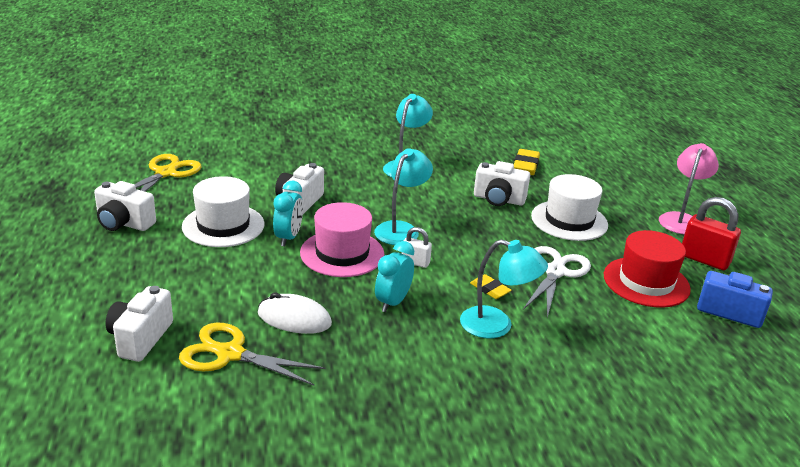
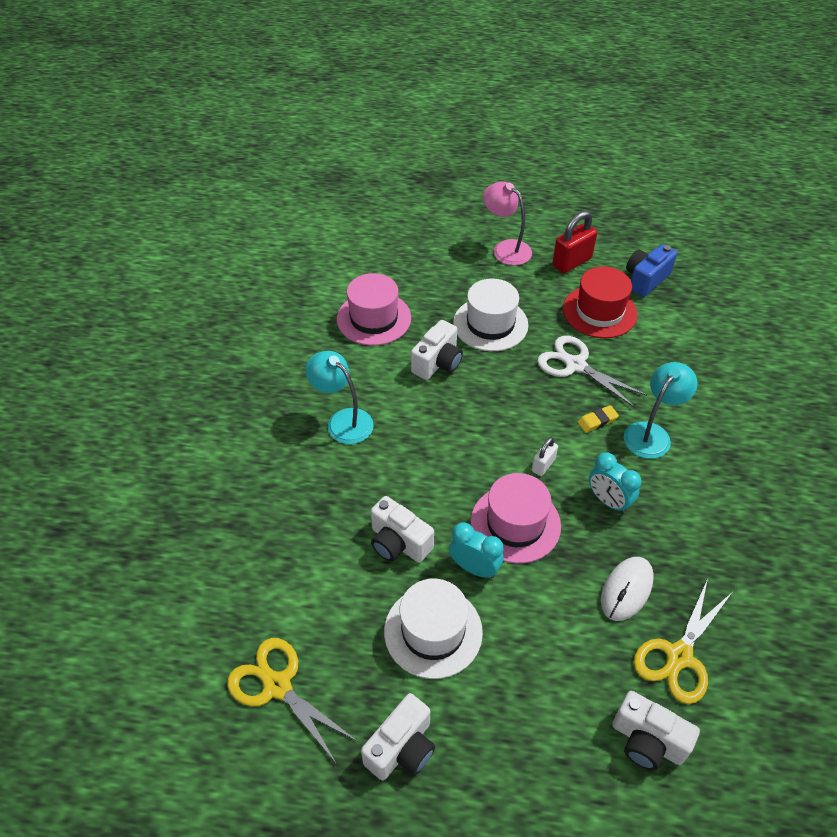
camera: 70 degrees left, 20 degrees up
turquoise lamp [374,148,433,245] -> none
yellow eraser [514,149,540,175] -> pink hat [337,273,411,346]

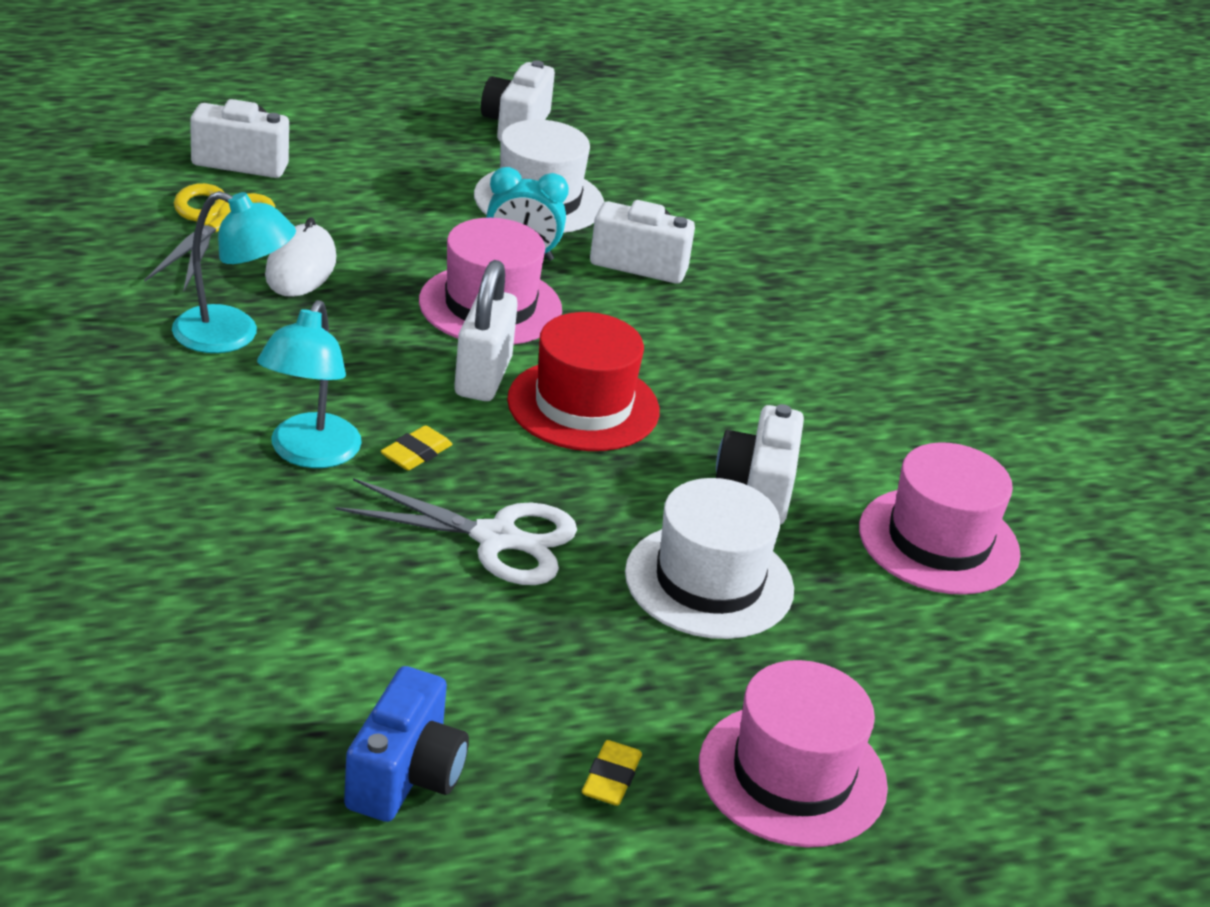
camera: 150 degrees right, 15 degrees down
yellow scissors [227,638,358,764] -> none
turquoise lamp [305,351,374,444] -> turquoise lamp moved to [172,191,296,353]
pink lamp [483,181,532,266] -> pink hat [699,660,888,848]
white padlock [532,437,558,476] -> white padlock [454,260,518,401], size x1.79
red padlock [552,211,597,273] -> yellow eraser [582,740,642,806]
red hat [563,266,638,338] -> red hat moved to [507,312,660,451]
turquoise clock [589,452,642,514] -> none

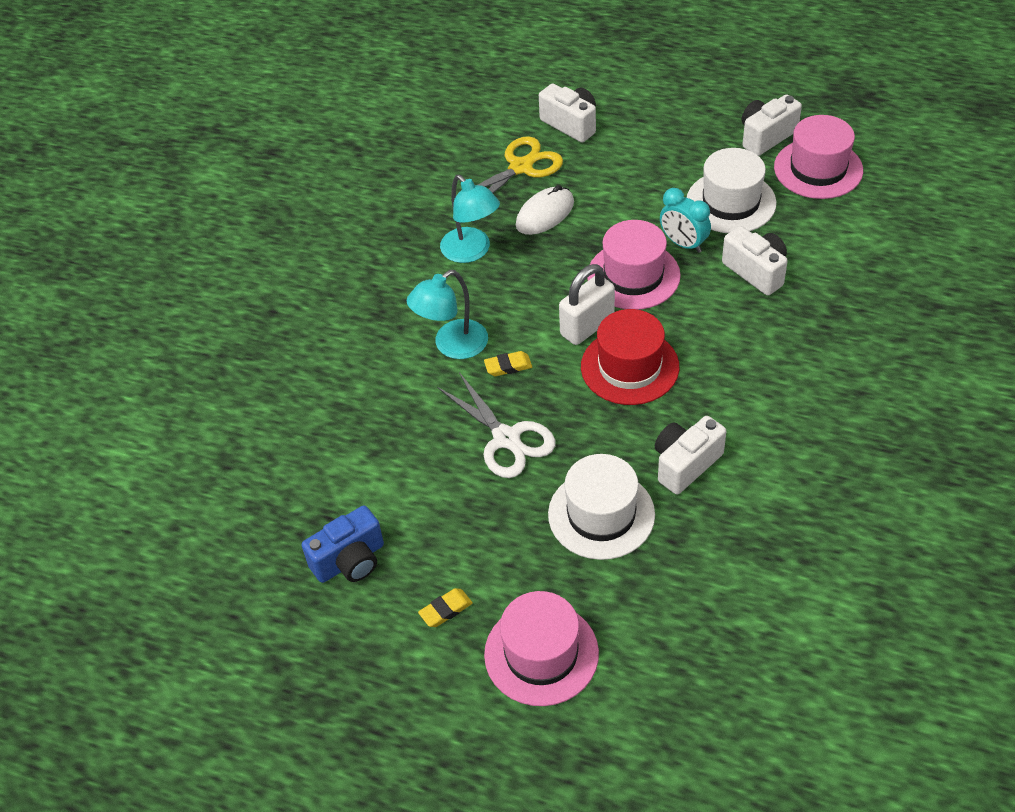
camera: 45 degrees right, 15 degrees up
pink hat [859,442,1021,595] -> pink hat moved to [774,115,863,199]

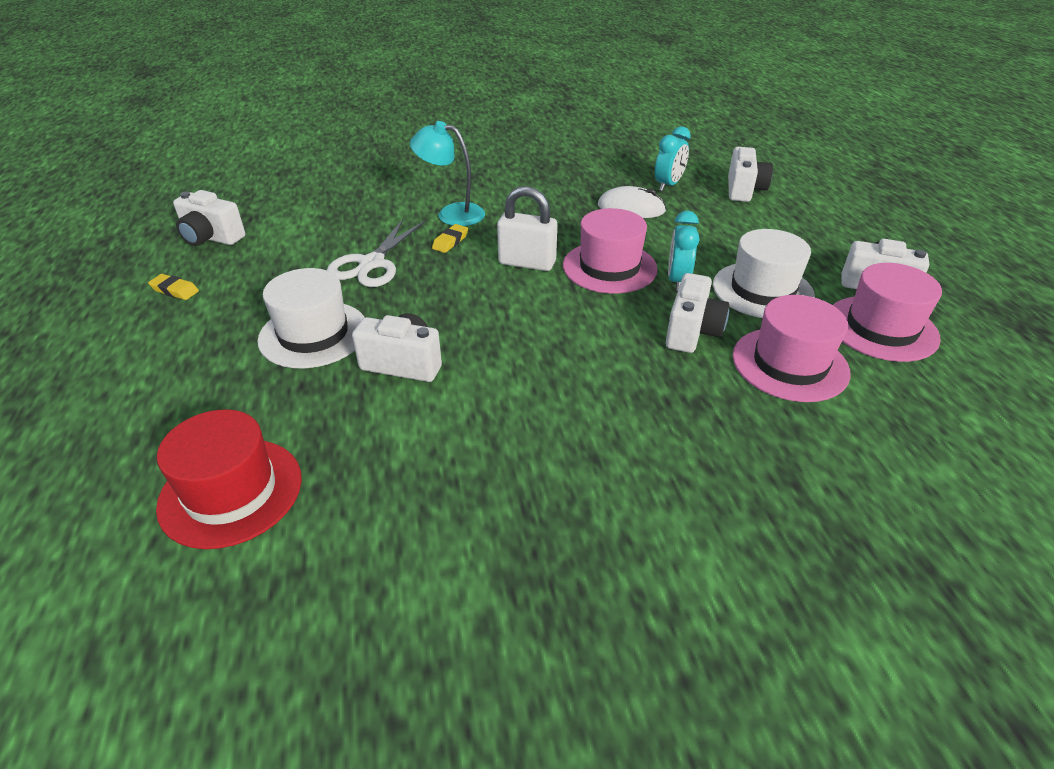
camera: 55 degrees right, 10 degrees down
blue camera [301,505,384,583] -> white camera [173,190,245,246]
turquoise lamp [440,175,500,263] -> none
yellow scissors [451,136,563,201] -> turquoise clock [655,126,691,191]
yellow eraser [484,351,532,376] -> yellow eraser turned 75 degrees clockwise [432,224,468,253]
pink hat [484,591,599,706] -> pink hat moved to [732,295,851,402]
red hat [581,309,679,405] -> red hat moved to [156,409,302,549]

